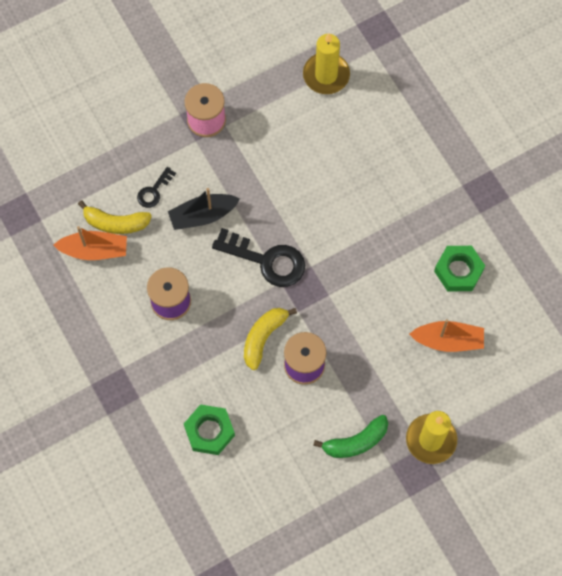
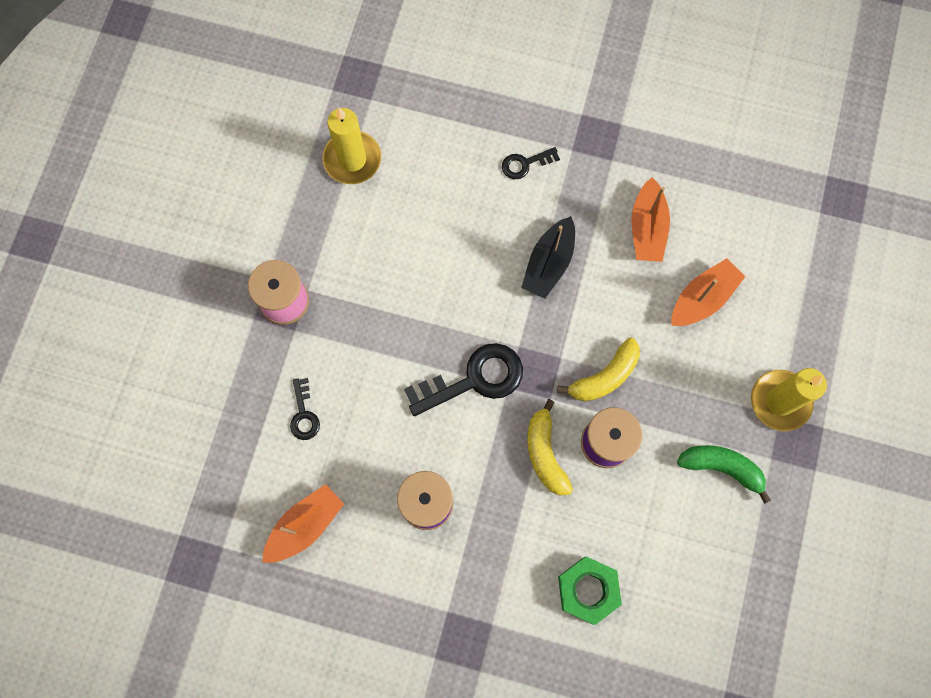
camera: 45 degrees left, 5 degrees up
yellow banana [78,201,152,234] -> yellow banana moved to [557,338,640,402]
black boat [168,188,240,230] -> black boat moved to [521,216,575,299]
green banana [313,415,388,458] -> green banana turned 90 degrees counterclockwise [677,445,771,504]
green nut [434,246,485,291] -> orange boat [632,177,670,262]
none -> black key [502,147,560,179]

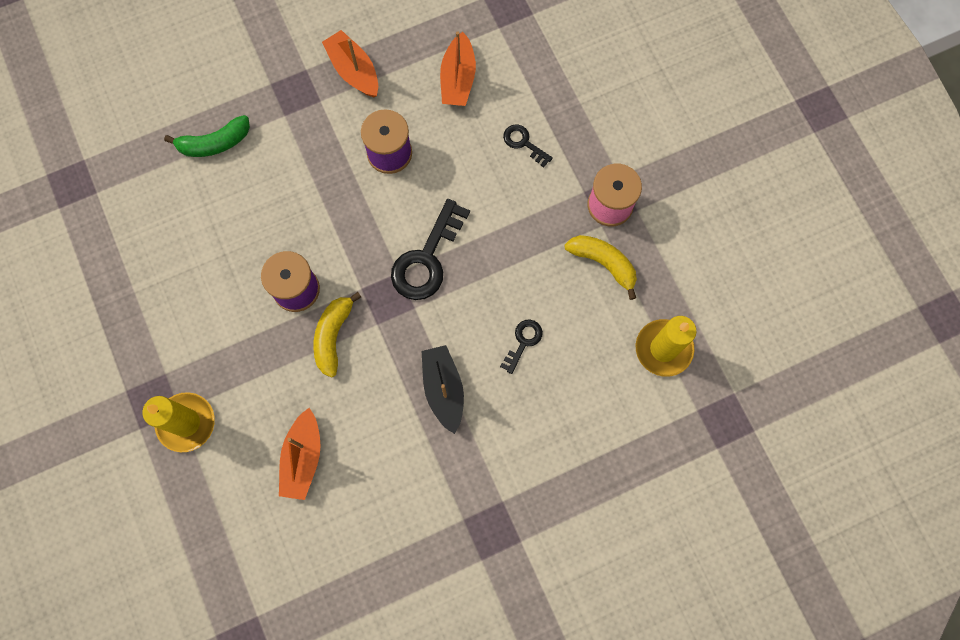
camera: 140 degrees right, 0 degrees up
black key [502,147,560,179] -> black key moved to [500,320,543,374]
yellow banana [527,399,573,495] -> yellow banana moved to [564,235,637,300]
green nut [558,557,622,625] -> none
orange boat [632,177,670,262] -> orange boat moved to [322,30,378,97]
green banana [677,445,771,504] -> green banana moved to [164,115,250,157]

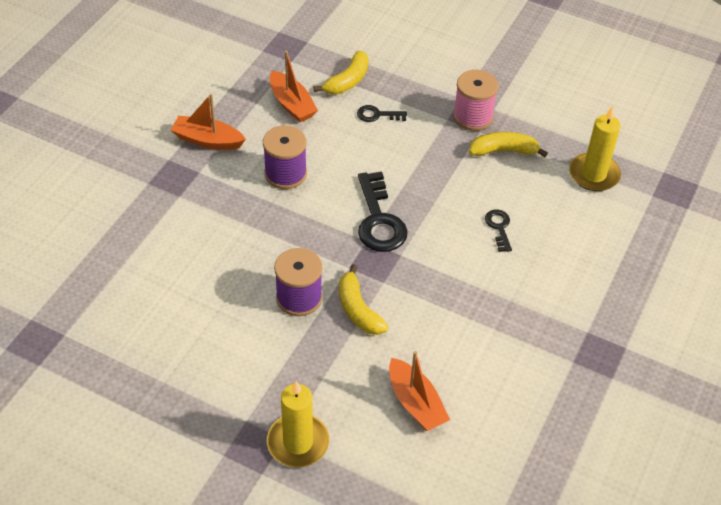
camera: 40 degrees left, 25 degrees down
green banana [164,115,250,157] -> none
black boat [421,345,464,434] -> none
none -> yellow banana [314,51,369,94]

